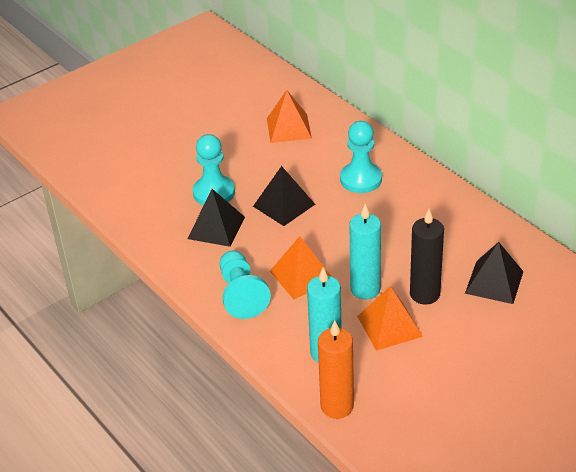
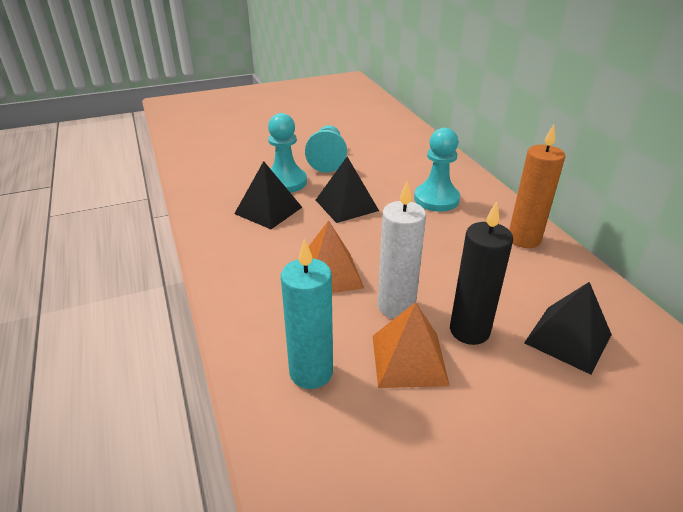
camera: 15 degrees right, 5 degrees down
turquoise pawn [220,251,271,319] -> turquoise pawn moved to [305,125,347,173]
orange pyramid [267,90,312,143] -> none
orange candle [318,320,354,419] -> orange candle moved to [509,125,566,248]
turquoise candle [349,204,381,299] -> white candle [377,181,426,319]

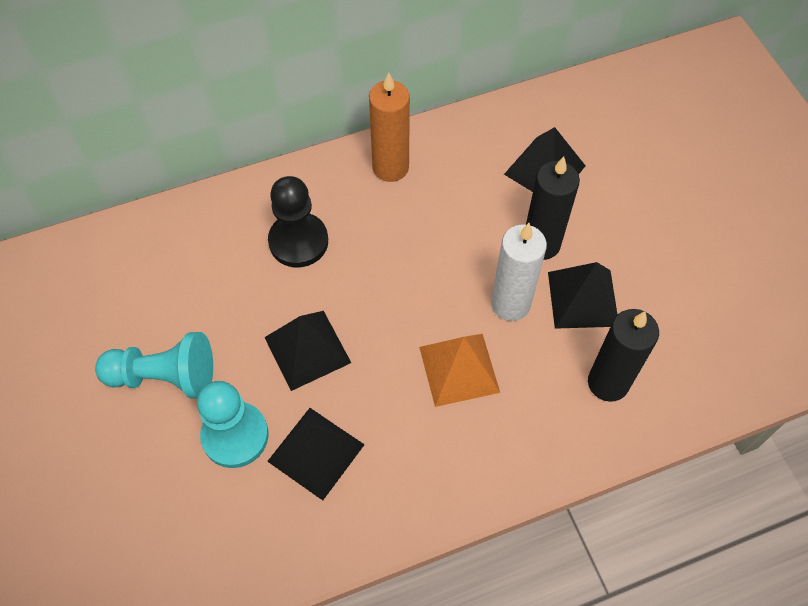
camera: 90 degrees left, 25 degrees up
turquoise candle [281,239,333,389] -> black candle [588,309,659,402]
orange pyramid [373,302,450,388] -> black pyramid [548,262,618,329]
turquoise pawn [414,128,460,212] -> black pawn [268,176,328,267]

